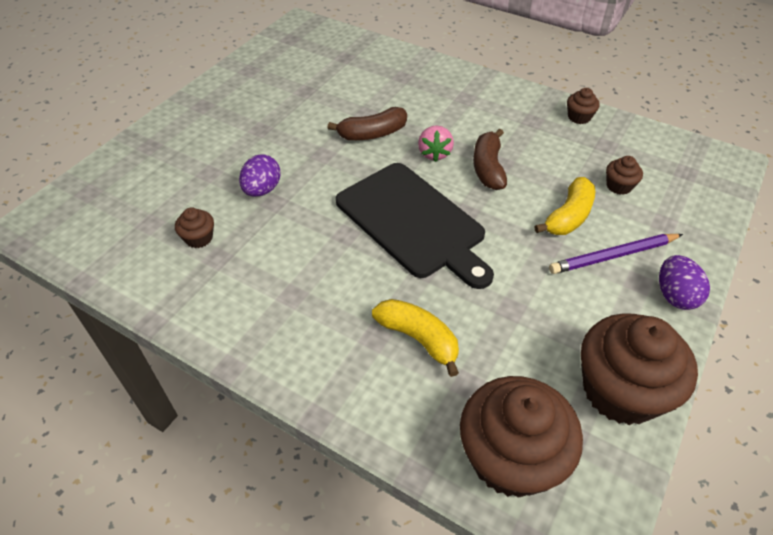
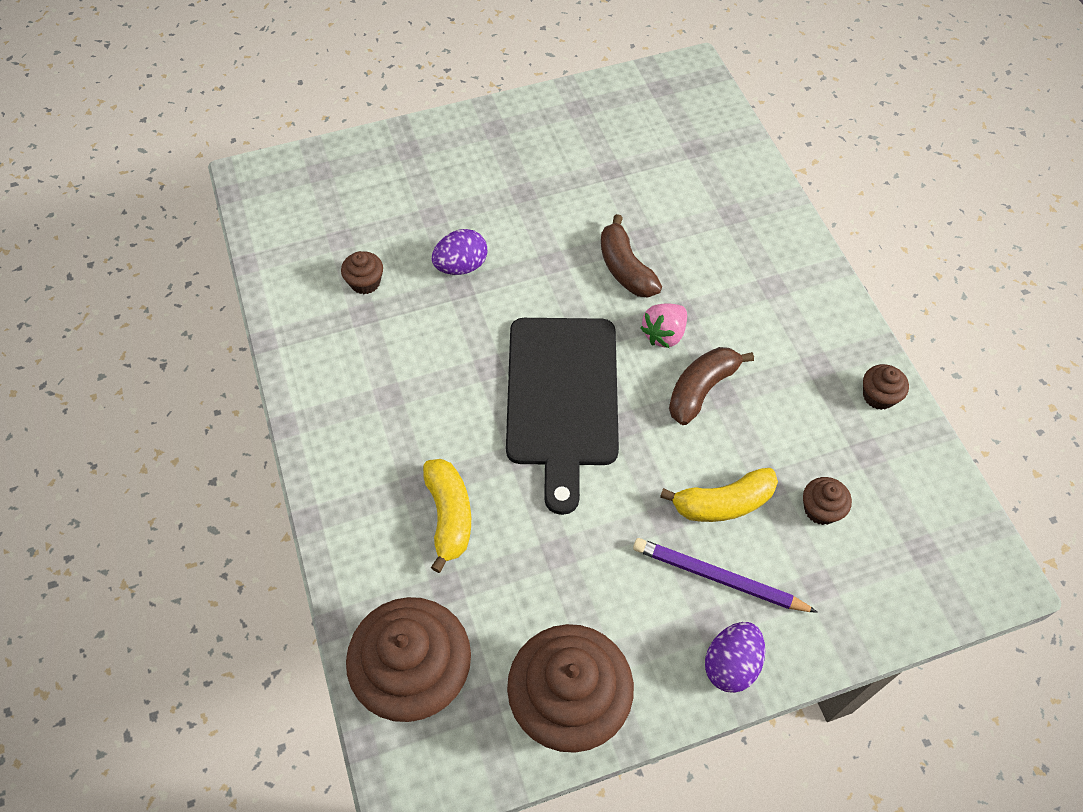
camera: 40 degrees right, 10 degrees up
brown banana [328,107,407,140] -> brown banana turned 45 degrees clockwise [601,214,662,297]

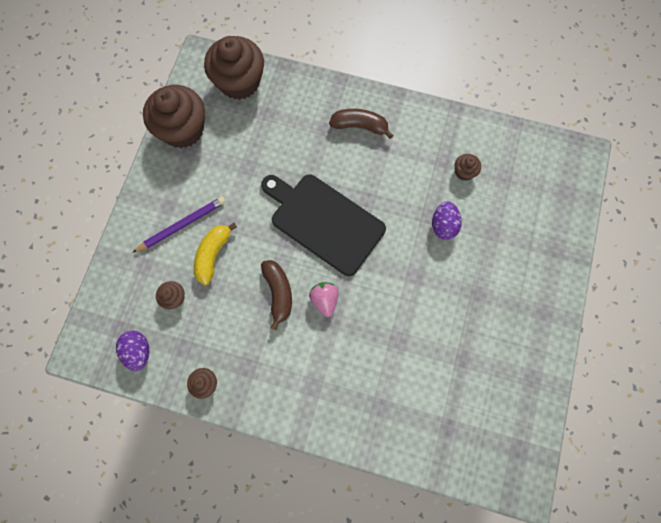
camera: 125 degrees right, 15 degrees up
yellow banana [423,459,471,573] -> none
brown banana [601,214,662,297] -> brown banana moved to [329,109,393,139]
purple egg [705,622,765,693] -> purple egg moved to [116,331,149,371]

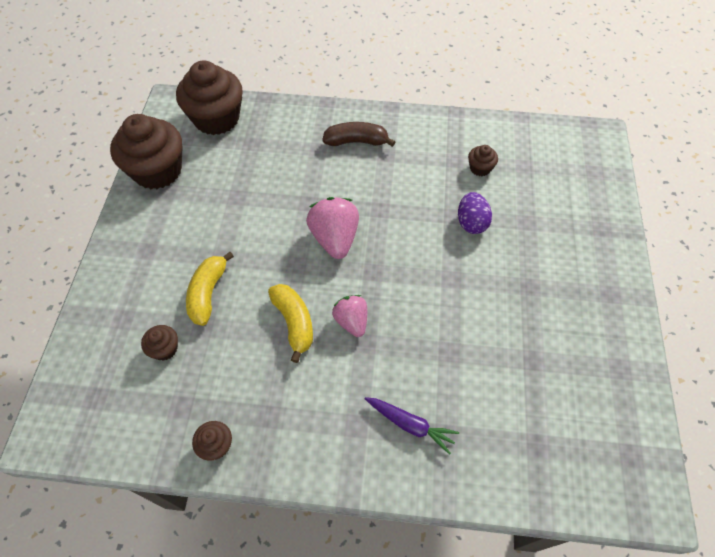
camera: 10 degrees left, 15 degrees down
purple egg [116,331,149,371] -> none
purple pencil [132,197,226,253] -> none
black cutting board [261,174,386,276] -> pink strawberry [306,197,359,259]
brown banana [261,260,292,330] -> yellow banana [268,284,313,363]
none -> purple carrot [365,397,459,455]

